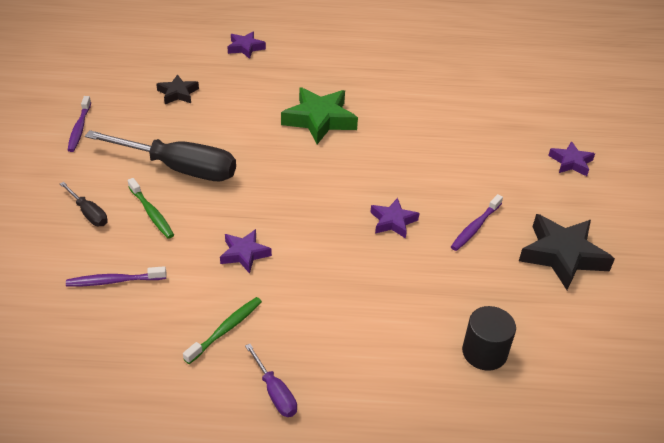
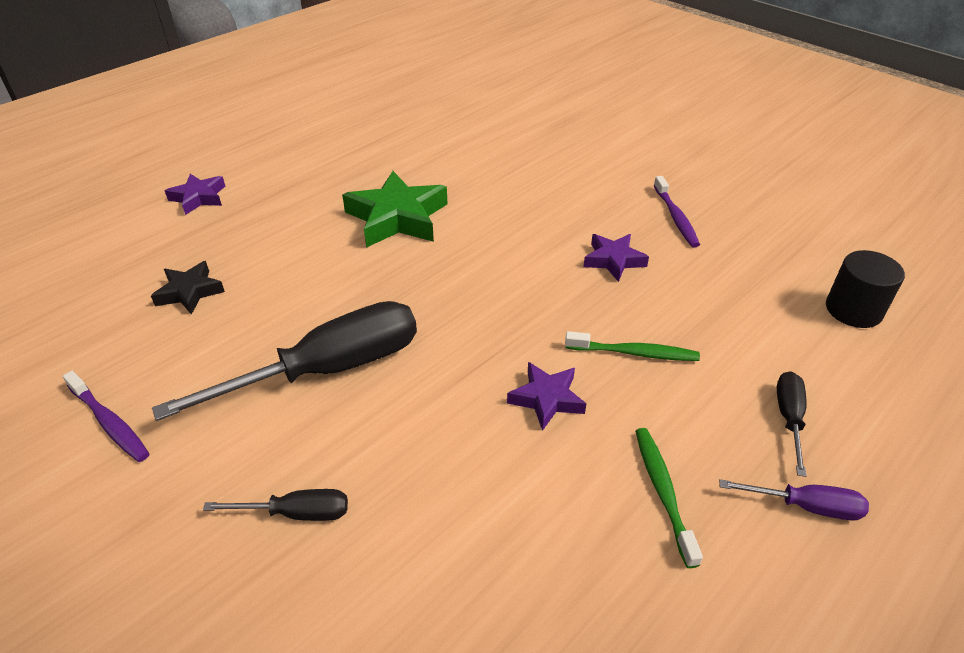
camera: 45 degrees left, 0 degrees up
purple toothbrush [66,266,166,287] -> none
green toothbrush [128,178,174,239] -> green toothbrush moved to [565,331,700,361]
black star [519,214,615,290] -> none
purple star [548,141,595,176] -> none
none -> black screwdriver [777,371,807,477]

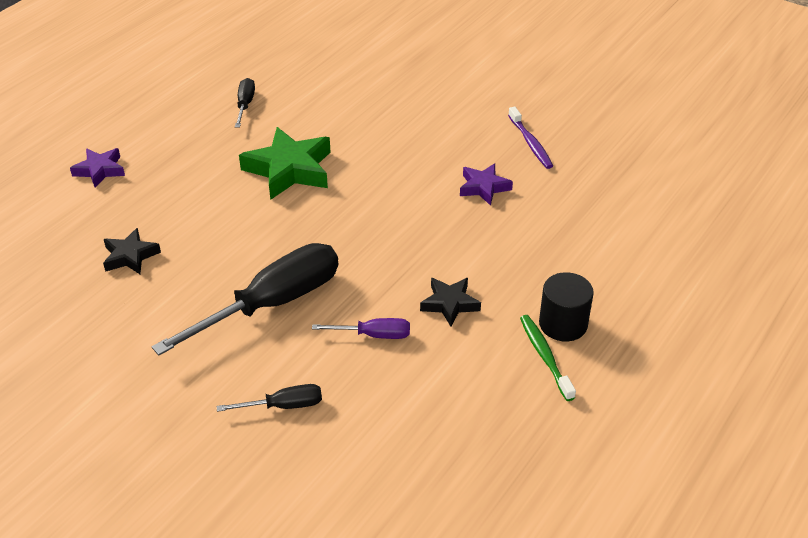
camera: 10 degrees left, 0 degrees up
purple toothbrush [63,371,149,462] -> none
purple star [507,362,586,431] -> black star [420,278,481,326]
green toothbrush [565,331,700,361] -> none
purple screwdriver [719,479,869,520] -> purple screwdriver moved to [312,318,410,339]
black screwdriver [777,371,807,477] -> black screwdriver moved to [235,78,255,128]
black cylinder [826,250,905,328] -> black cylinder moved to [539,272,594,341]

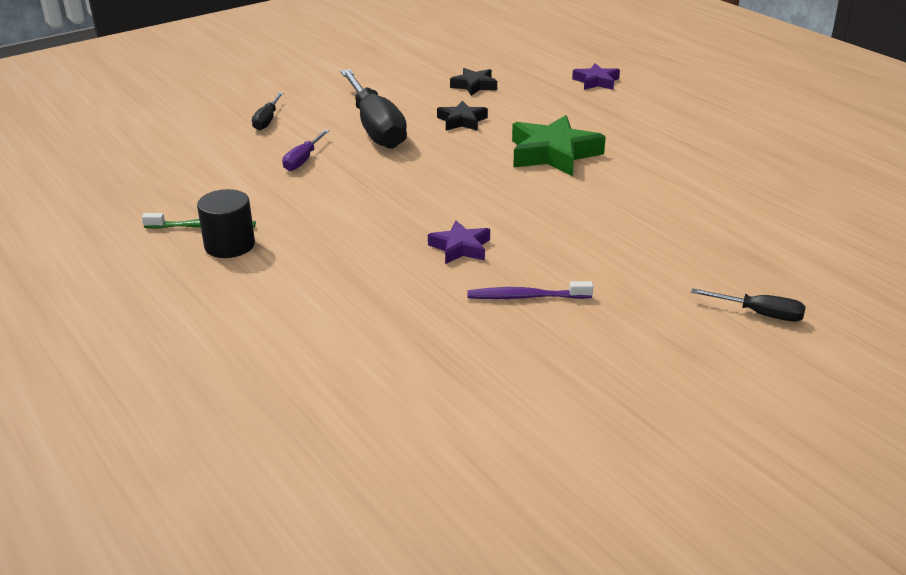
camera: 110 degrees right, 10 degrees down
black screwdriver [235,78,255,128] -> black screwdriver moved to [691,288,806,322]
black star [420,278,481,326] -> black star moved to [437,101,488,131]

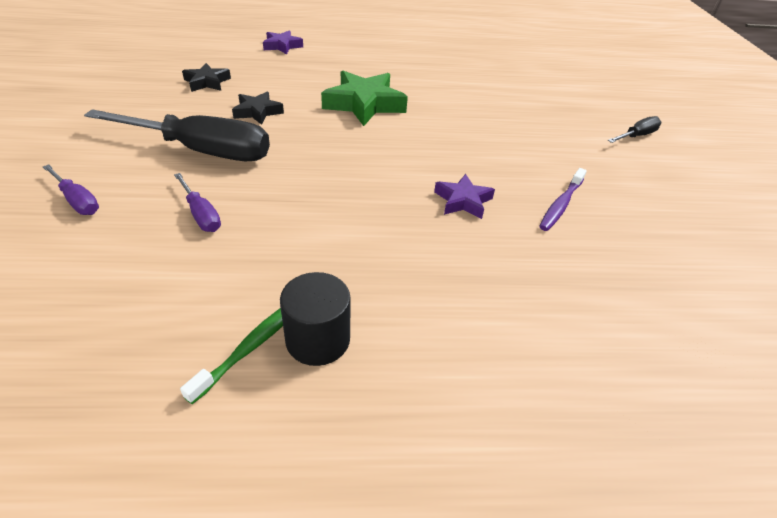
camera: 60 degrees left, 10 degrees up
black screwdriver [252,92,283,130] -> purple screwdriver [43,164,99,215]

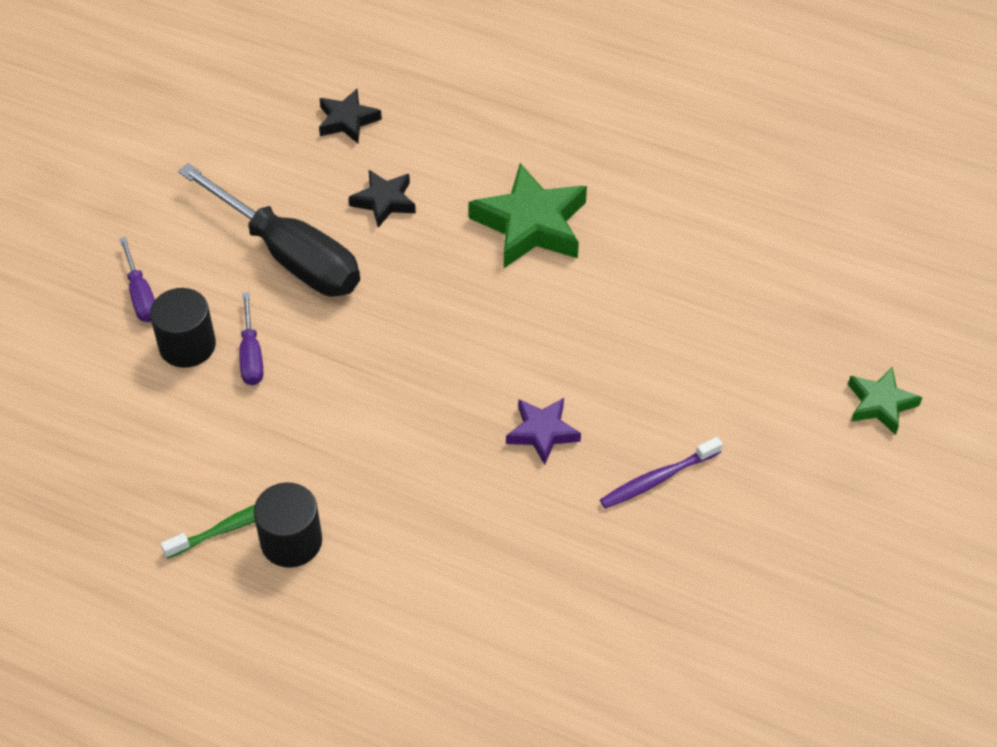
camera: 30 degrees right, 10 degrees up
purple star [263,30,303,55] -> none
black screwdriver [608,116,661,143] -> green star [848,367,923,435]
none -> black cylinder [150,288,216,368]

